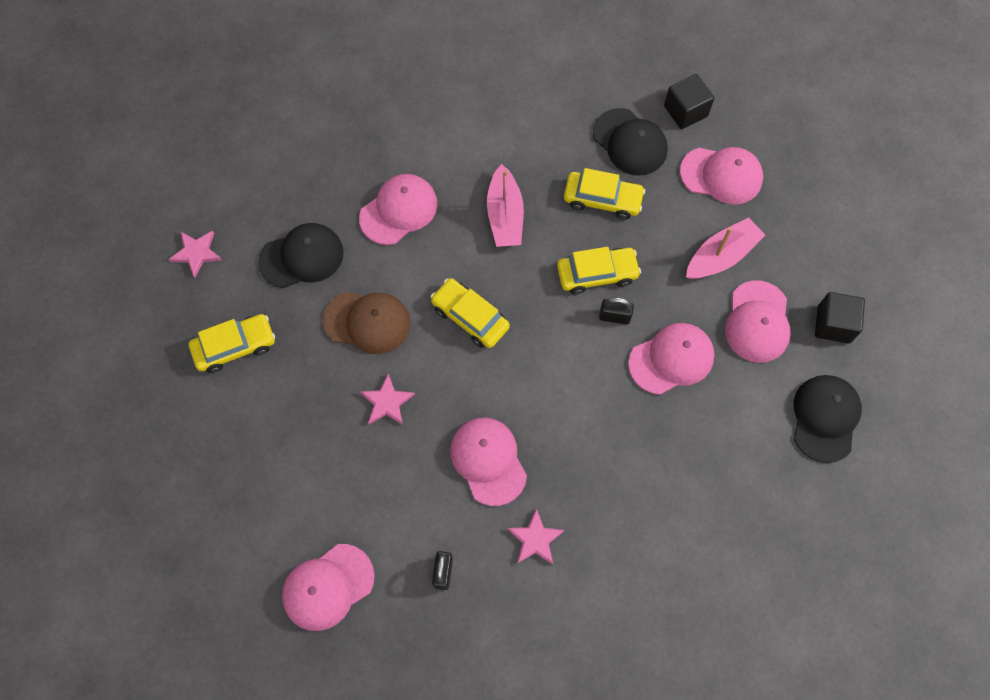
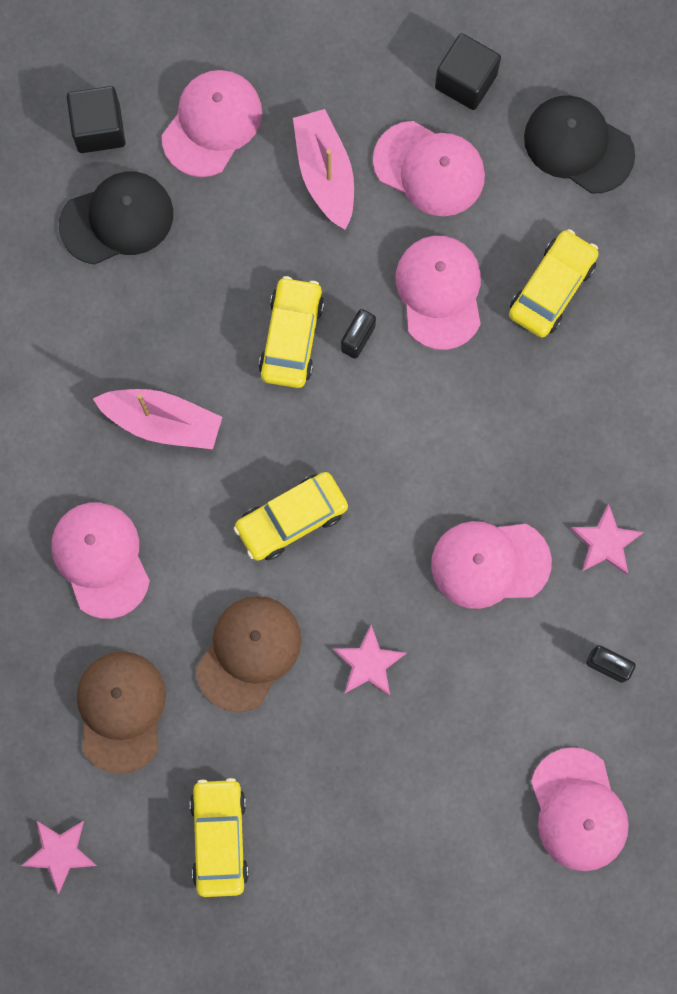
camera: 70 degrees left, 10 degrees up
black cap [258,223,344,288] -> brown cap [77,651,166,774]
yellow car [564,168,645,219] -> yellow car moved to [509,229,599,337]

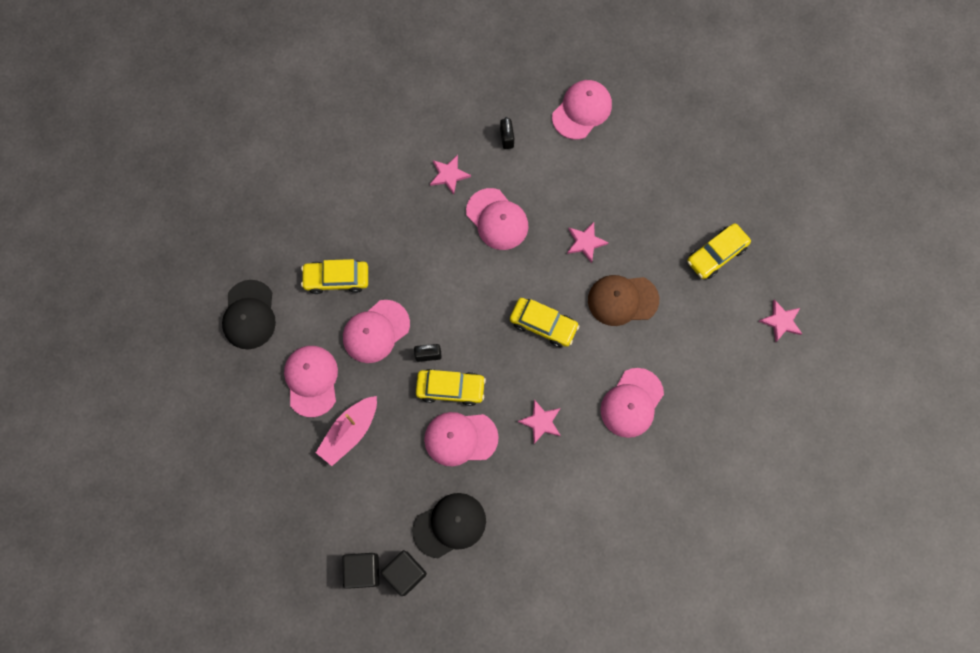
camera: 125 degrees left, 5 degrees down
black cap [59,172,173,265] -> black cap turned 120 degrees clockwise [412,493,486,558]
brown cap [77,651,166,774] -> none
pink boat [93,389,222,449] -> pink star [518,399,561,444]
pink cap [162,70,262,177] -> pink cap moved to [424,412,499,466]
yellow car [259,276,324,388] -> yellow car turned 150 degrees counterclockwise [416,369,486,406]
black cube [435,33,501,110] -> black cube moved to [342,553,379,589]

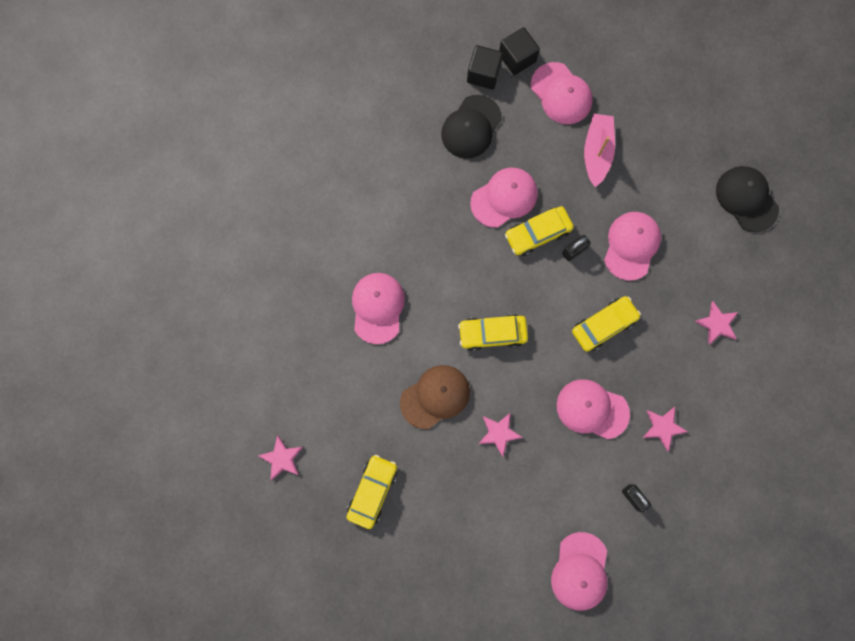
camera: 150 degrees right, 5 degrees up
pink cap [284,346,338,417] -> pink cap moved to [531,62,592,124]
yellow car [301,259,368,294] -> yellow car moved to [572,296,641,352]
pink star [518,399,561,444] -> pink star moved to [694,301,738,345]

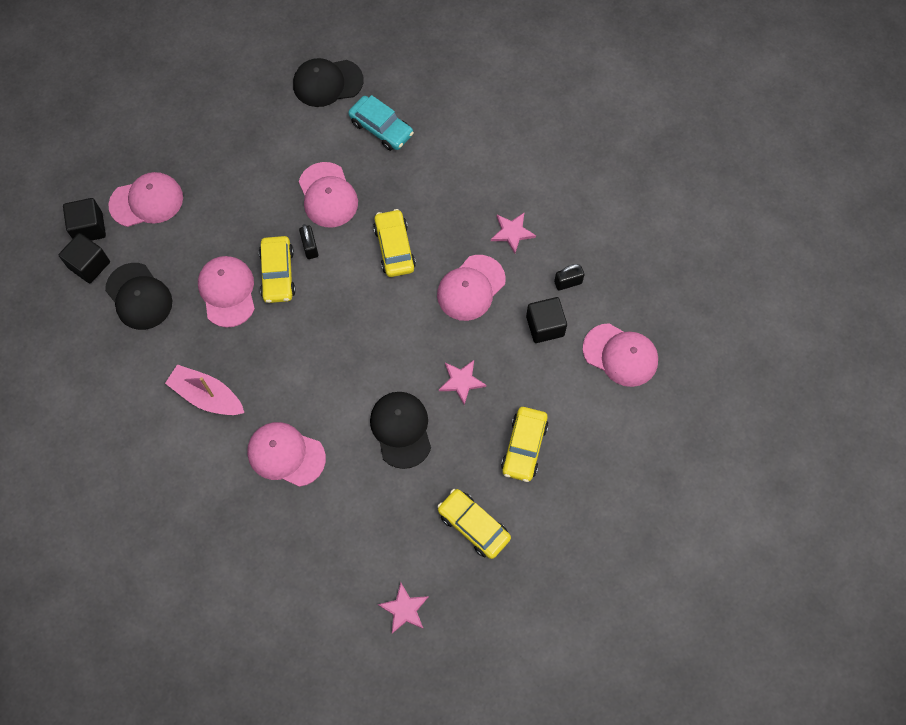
camera: 70 degrees left, 10 degrees down
brown cap [400,365,470,429] -> black cap [370,392,431,469]
yellow car [458,314,528,351] -> yellow car moved to [501,407,548,482]
pink boat [584,114,615,187] -> pink boat moved to [165,364,244,415]
pink cap [604,212,661,281] -> pink cap turned 150 degrees counterclockwise [299,162,358,227]
pink star [694,301,738,345] -> none
none -> turquoise car [348,95,414,151]
none -> black cube [526,297,567,343]

